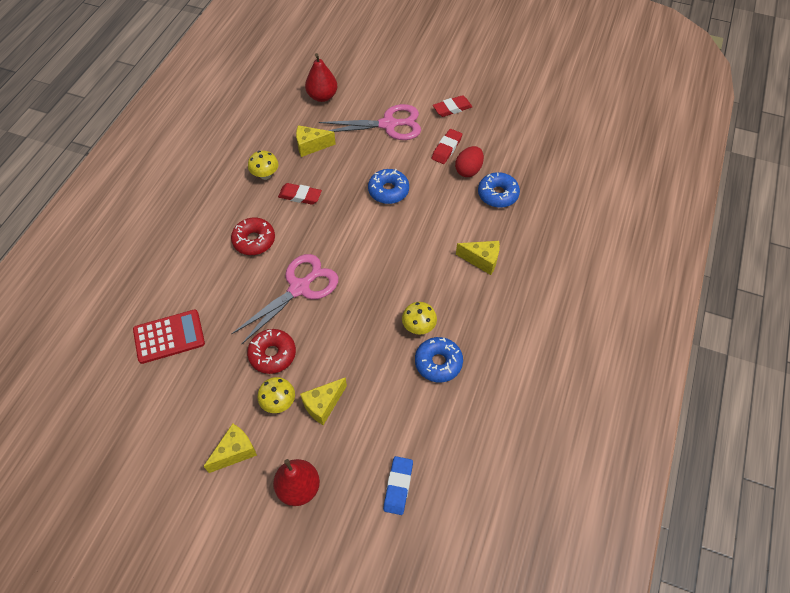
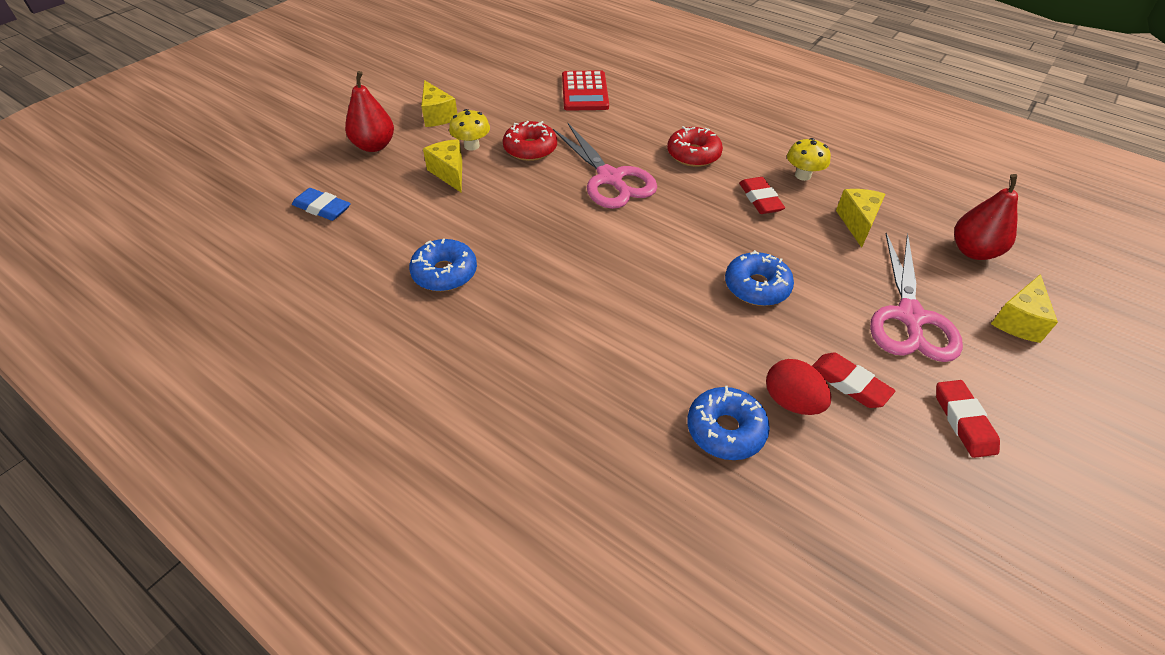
camera: 105 degrees right, 10 degrees down
red eraser [278,183,322,205] -> red eraser turned 45 degrees counterclockwise [739,177,785,214]
yellow mushroom [402,302,437,334] -> none
yellow cheese [456,241,500,275] -> yellow cheese moved to [991,274,1058,343]

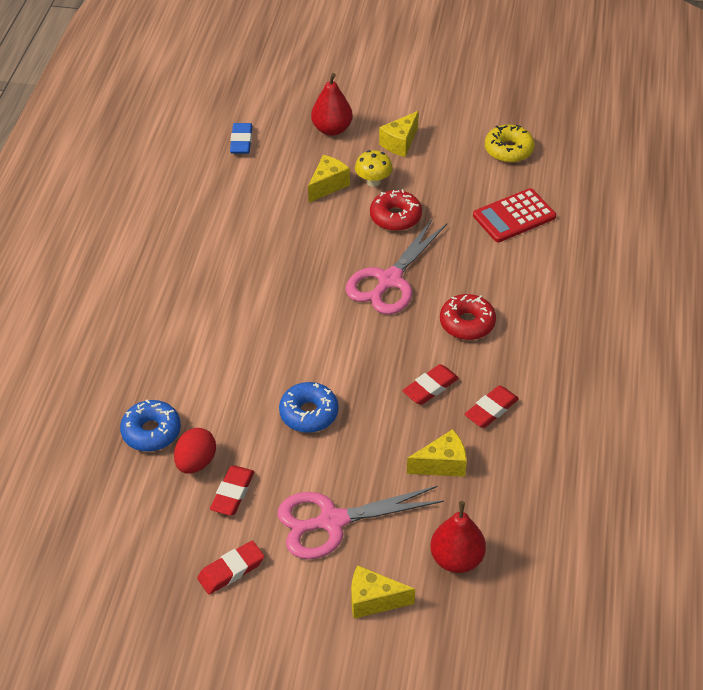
camera: 65 degrees right, 0 degrees up
blue donut [409,239,477,291] -> none
yellow mushroom [787,138,831,181] -> red eraser [464,385,519,428]
none -> yellow donut [485,124,535,163]

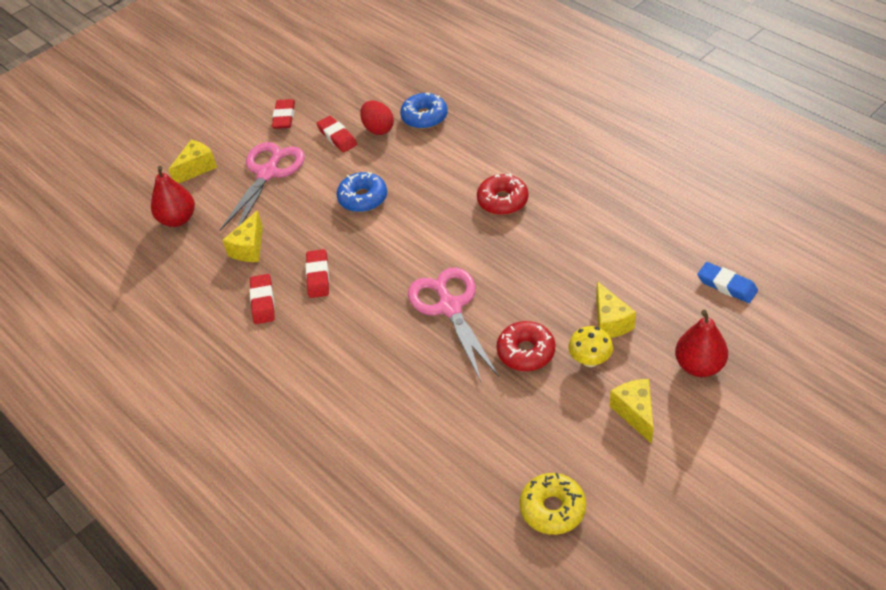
camera: 130 degrees right, 0 degrees up
red donut [440,294,496,340] -> red donut moved to [477,173,528,215]
red calculator [473,188,556,242] -> none

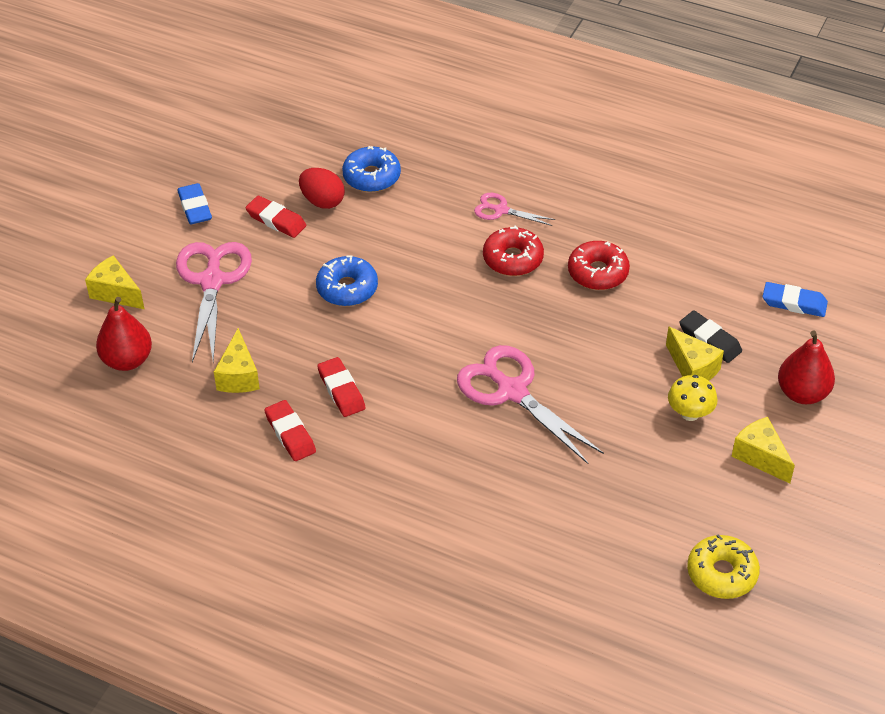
camera: 25 degrees left, 0 degrees up
yellow cheese [168,140,217,183] -> yellow cheese turned 75 degrees counterclockwise [85,255,144,309]
red eraser [272,99,295,129] -> blue eraser [177,183,212,224]
red donut [496,321,555,371] -> red donut moved to [568,241,630,290]
none -> pink scissors [474,193,555,226]
none -> black eraser [679,310,742,363]

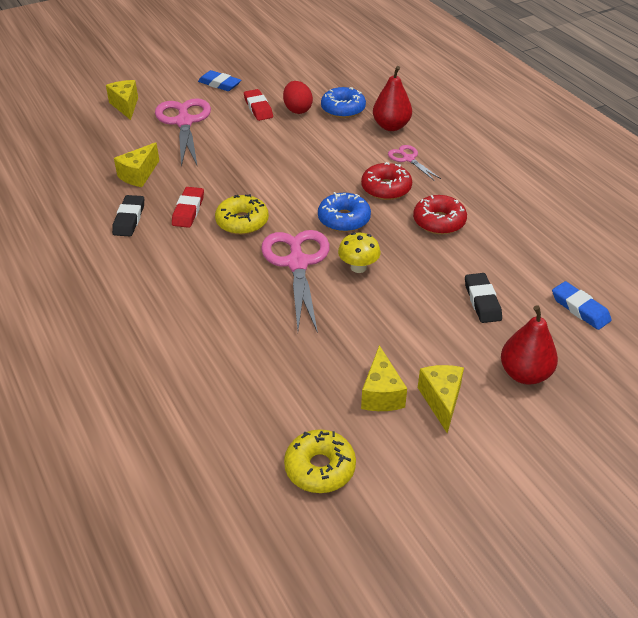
camera: 35 degrees right, 5 degrees down
red pear [96,297,152,371] -> red pear moved to [373,66,412,131]
pink scissors [176,242,252,362] -> pink scissors turned 45 degrees counterclockwise [155,98,211,167]
blue eraser [177,183,212,224] -> blue eraser turned 75 degrees counterclockwise [198,70,241,91]
red eraser [264,400,316,461] -> black eraser [112,195,144,236]
blue donut [316,256,378,306] -> blue donut moved to [318,192,371,232]
yellow cheese [666,326,724,381] -> yellow cheese moved to [361,345,407,411]
yellow mushroom [668,375,718,421] -> yellow mushroom moved to [338,232,381,273]
none -> yellow donut [215,194,269,235]

